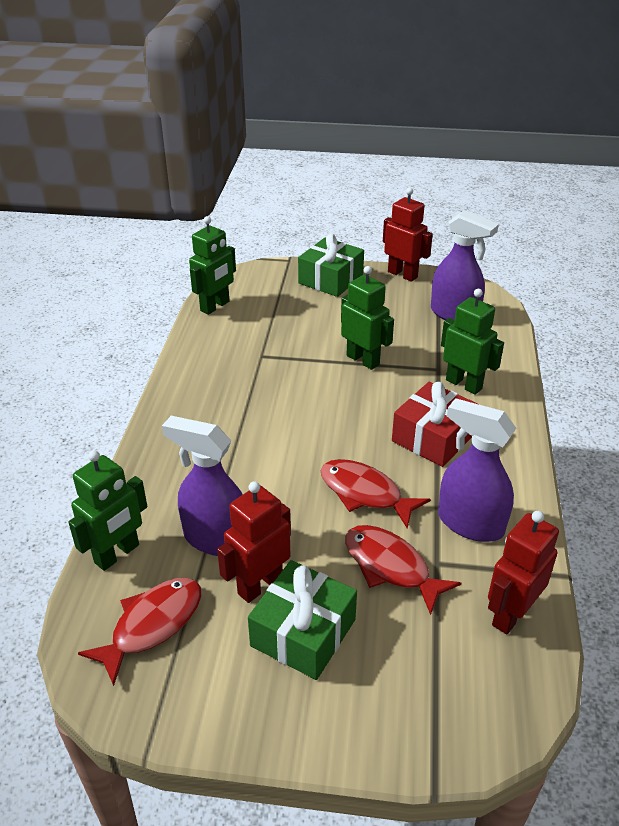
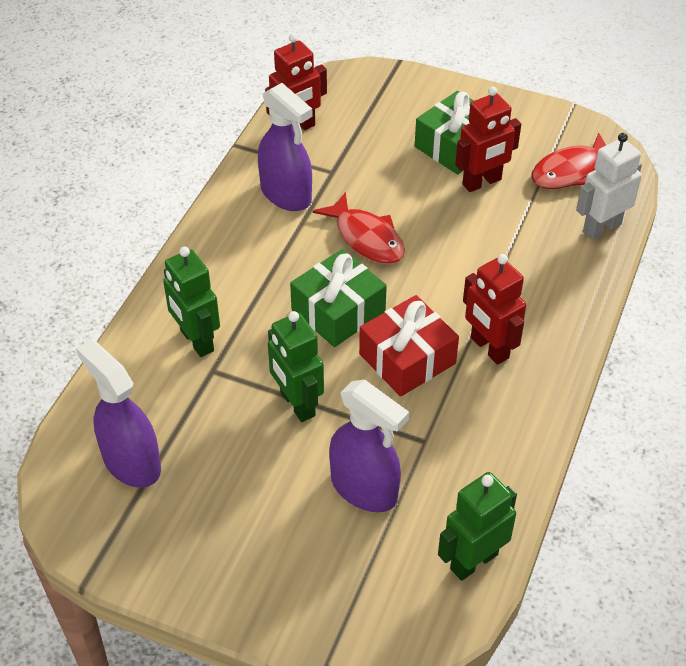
camera: 165 degrees left, 10 degrees up
green robot [68,450,147,571] -> white robot [576,133,642,240]
purple spray bottle [162,416,243,556] -> purple spray bottle moved to [329,379,409,512]
green gift [298,234,364,297] -> green gift moved to [290,249,387,347]
red fish [345,525,461,615] -> none
red robot [383,188,433,282] -> red robot moved to [463,254,526,365]
red gift [392,382,480,467] -> red gift moved to [359,295,459,397]

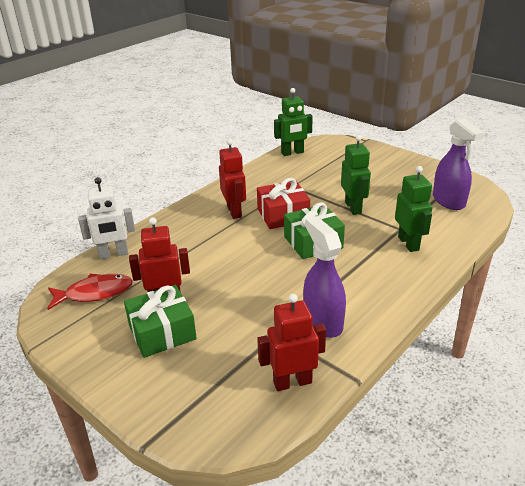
camera: 160 degrees left, 15 degrees down
red fish [313,192,405,264] -> none
purple spray bottle [329,379,409,512] -> none

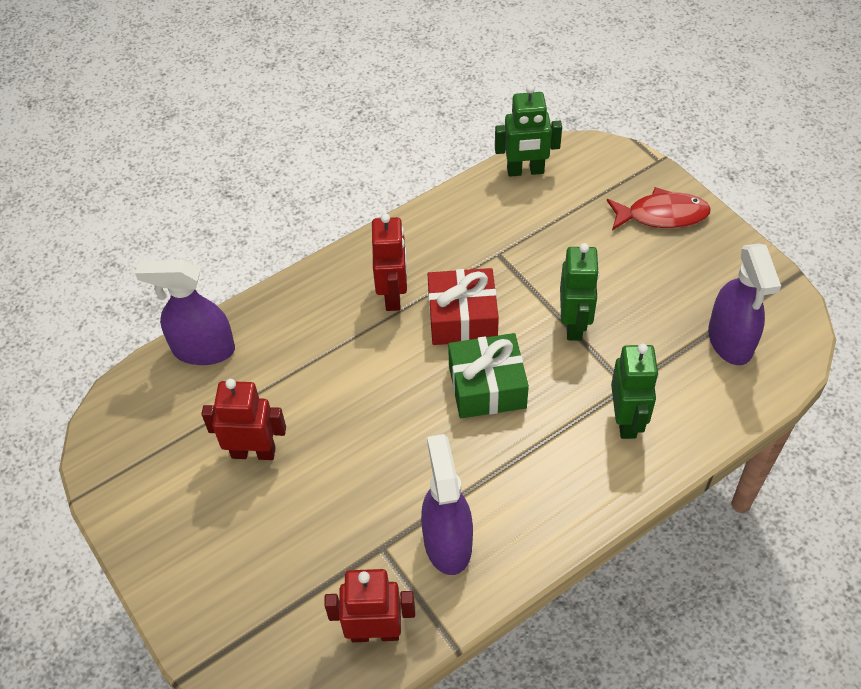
camera: 15 degrees right, 20 degrees up
red fish [47,274,133,310] -> red fish moved to [607,187,711,230]
white robot [78,177,135,259] -> purple spray bottle [135,260,235,365]
green gift [124,285,197,358] -> none

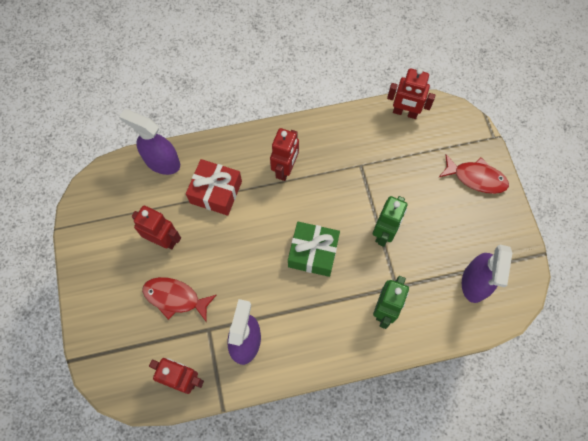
camera: 20 degrees right, 15 degrees up
red gift [428,268,499,345] -> red gift moved to [186,159,242,216]
green robot [495,85,562,177] -> red robot [387,68,435,119]
none -> red fish [142,277,216,323]

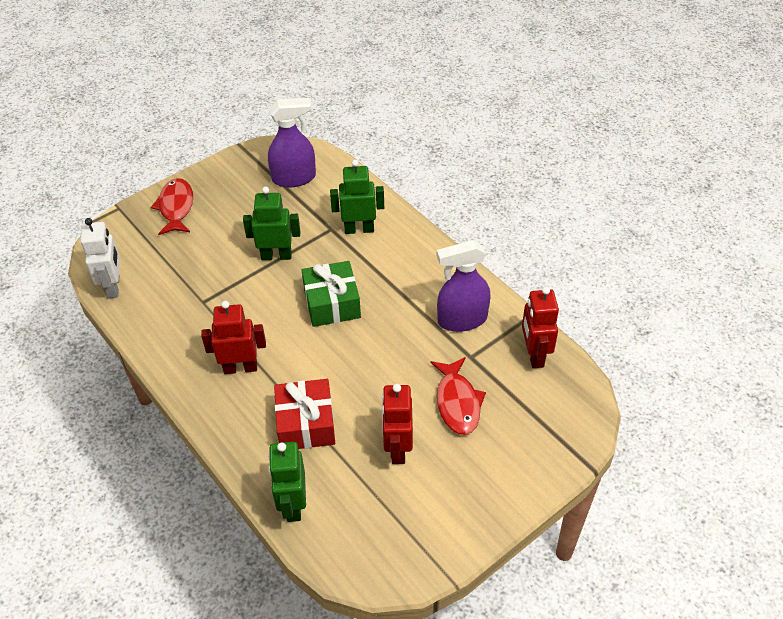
camera: 115 degrees left, 20 degrees down
purple spray bottle [119,109,180,175] -> green robot [268,442,306,522]
red robot [387,68,435,119] -> white robot [80,218,120,299]

